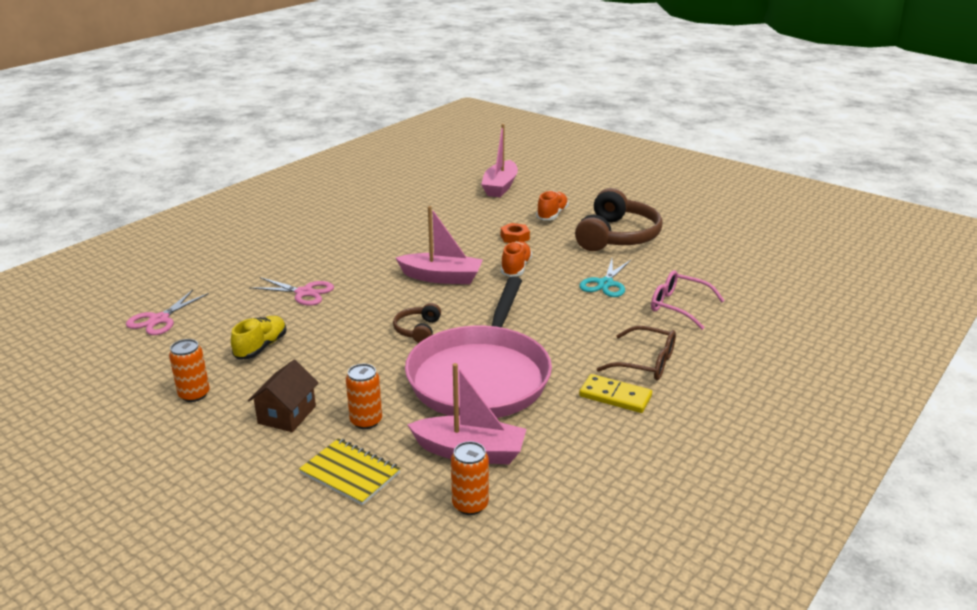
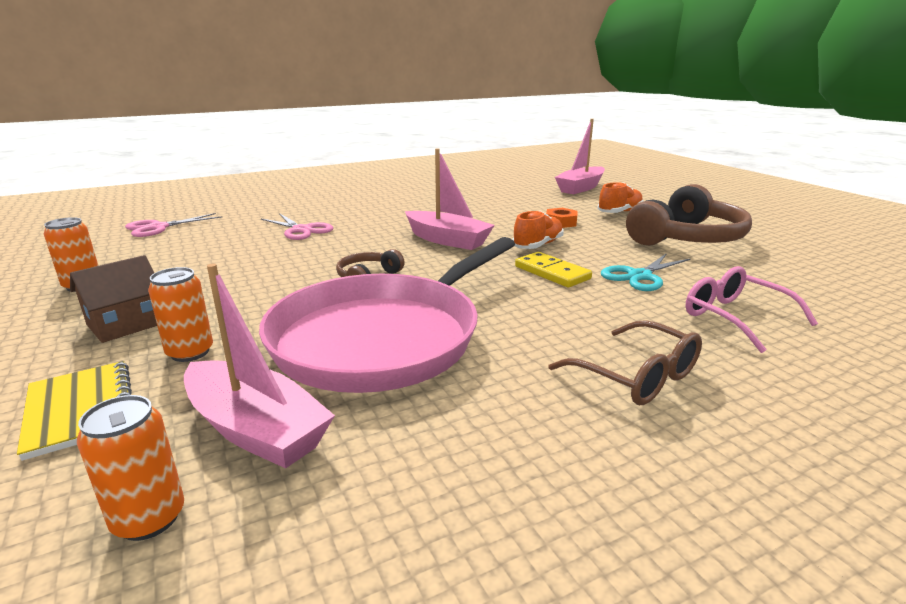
camera: 25 degrees right, 5 degrees down
yellow shoe [231,316,287,359] -> none
yellow domino [579,374,652,413] -> yellow domino moved to [515,252,592,287]

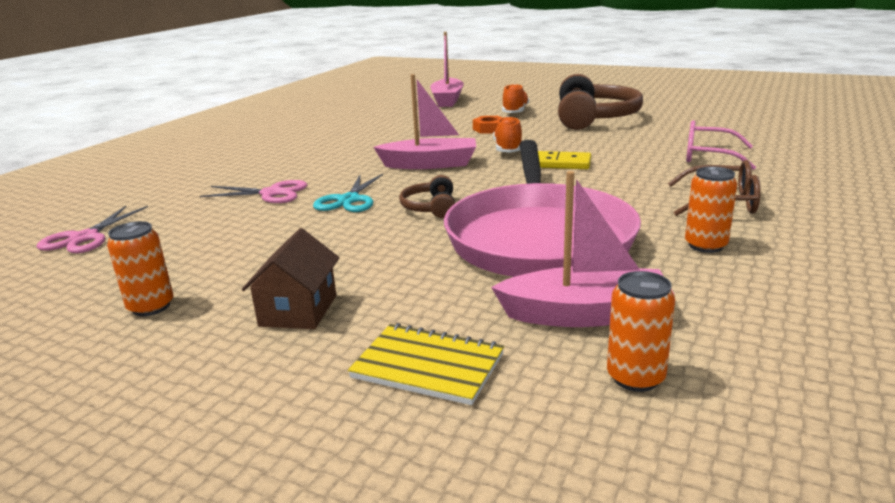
camera: 35 degrees left, 0 degrees up
orange can [148,267,213,362] -> orange can moved to [685,167,737,253]
turquoise scissors [601,253,691,291] -> turquoise scissors moved to [313,174,383,212]

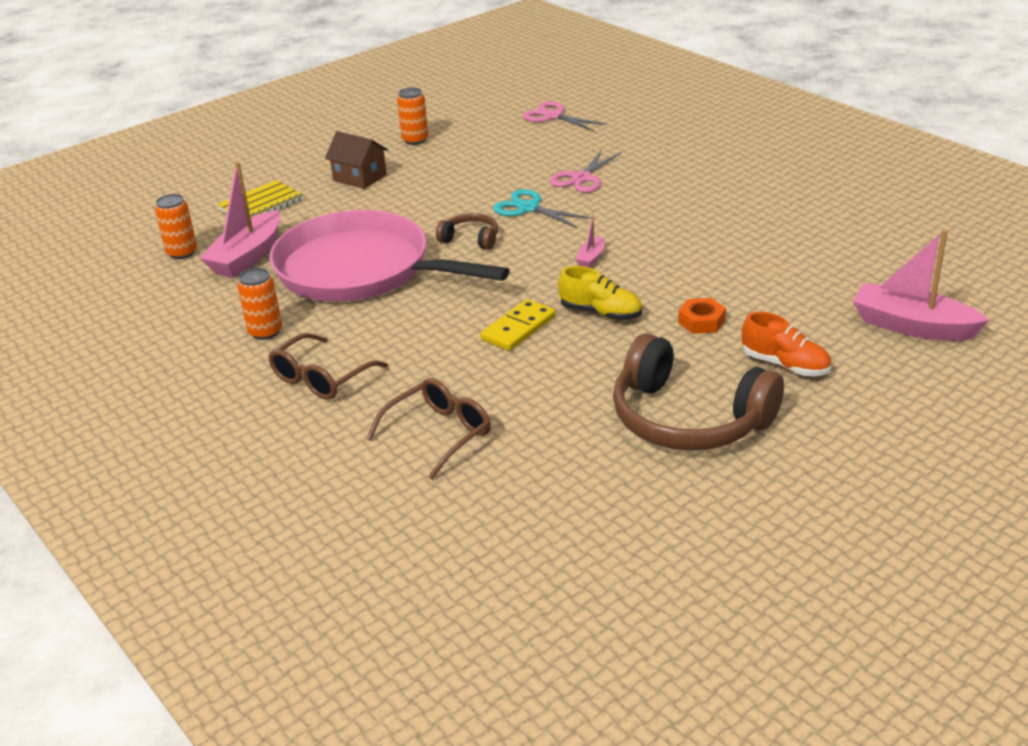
camera: 115 degrees right, 10 degrees up
pink boat [373,74,476,169] -> pink boat [575,215,605,268], size x0.45
orange shoe [493,116,522,153] -> yellow shoe [558,266,642,320]
pink glasses [686,120,756,170] -> brown glasses [366,378,491,480]

